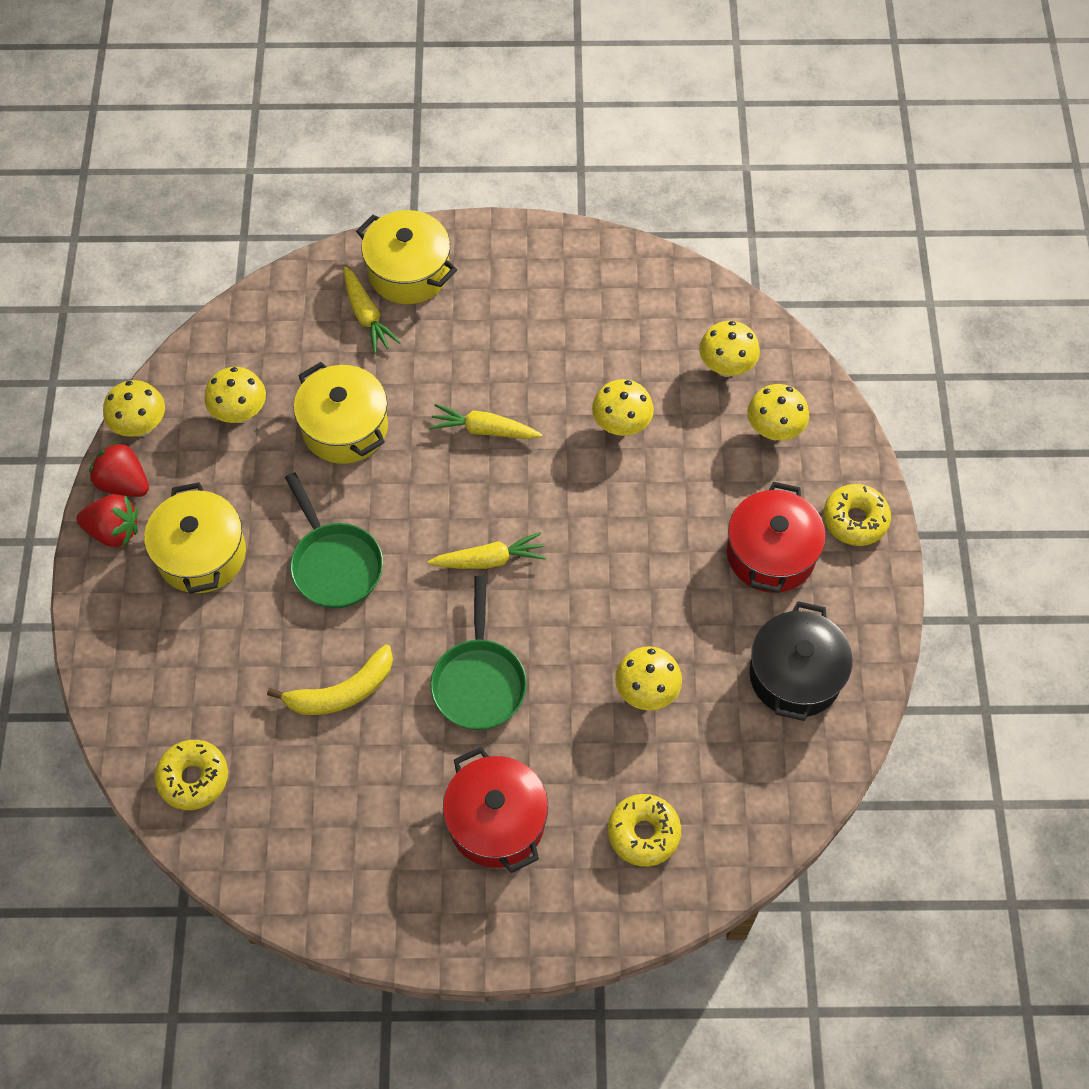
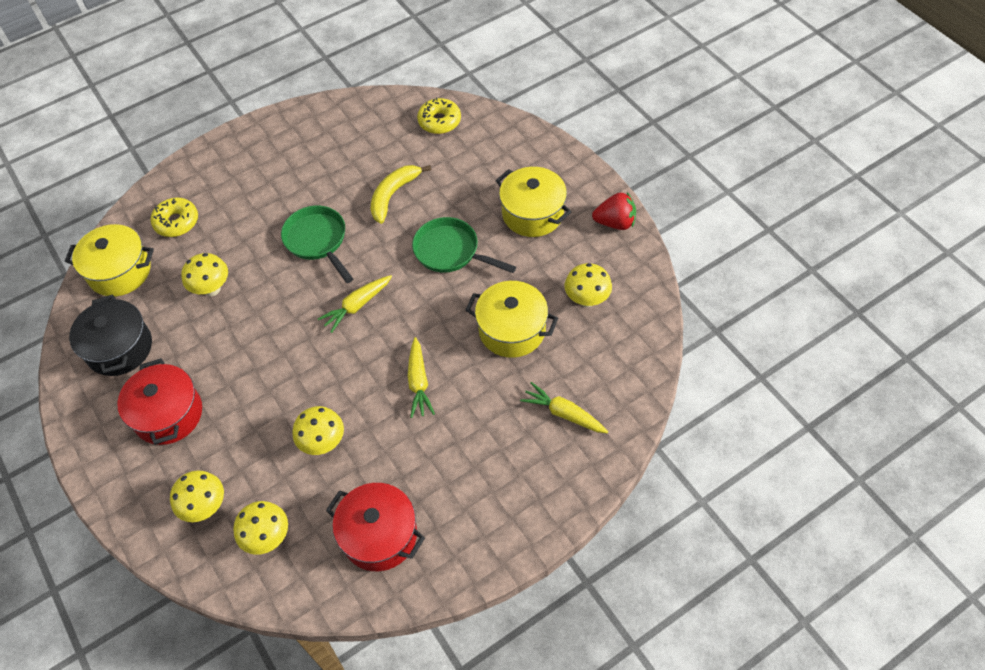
camera: 150 degrees right, 5 degrees down
red strawberry [77,494,138,547] -> none
yellow mushroom [103,380,165,437] -> none
yellow pot [356,210,457,304] -> yellow pot moved to [65,224,154,296]
yellow carrot [429,404,542,439] -> yellow carrot turned 105 degrees clockwise [407,337,435,418]
red pot [443,747,548,873] -> red pot moved to [326,483,425,571]
yellow donut [823,484,891,546] -> none

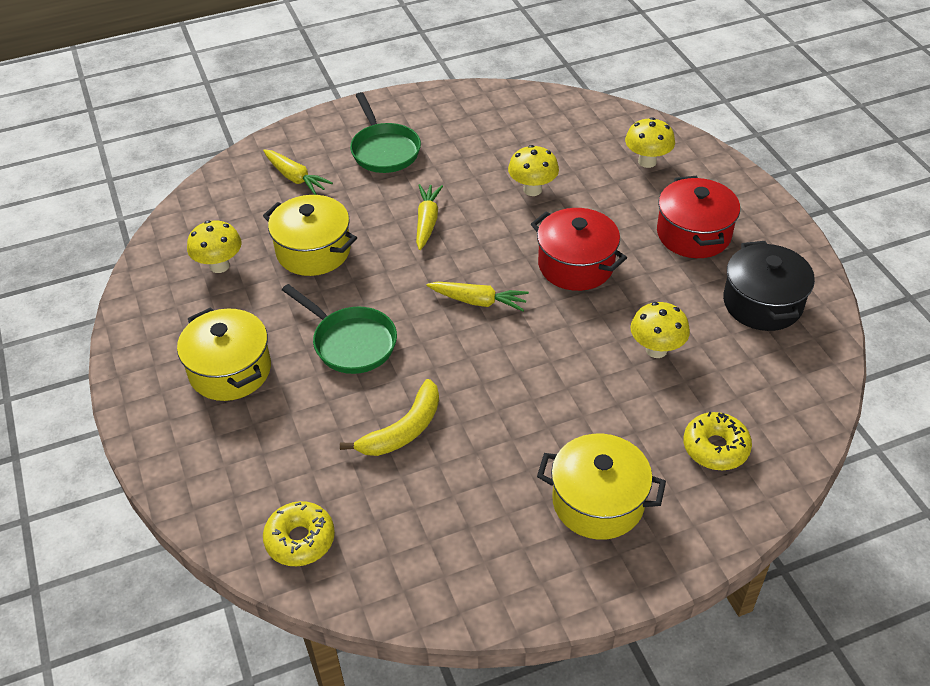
camera: 170 degrees left, 10 degrees down
yellow pot [65,224,154,296] -> yellow pot moved to [537,434,666,540]
yellow mushroom [233,501,288,555] -> none
green pan [281,206,353,283] -> green pan moved to [350,92,421,173]
yellow carrot [318,275,392,333] -> yellow carrot turned 45 degrees clockwise [426,282,529,312]
red pot [326,483,425,571] -> red pot moved to [531,208,627,291]
red strawberry [592,192,636,230] -> none

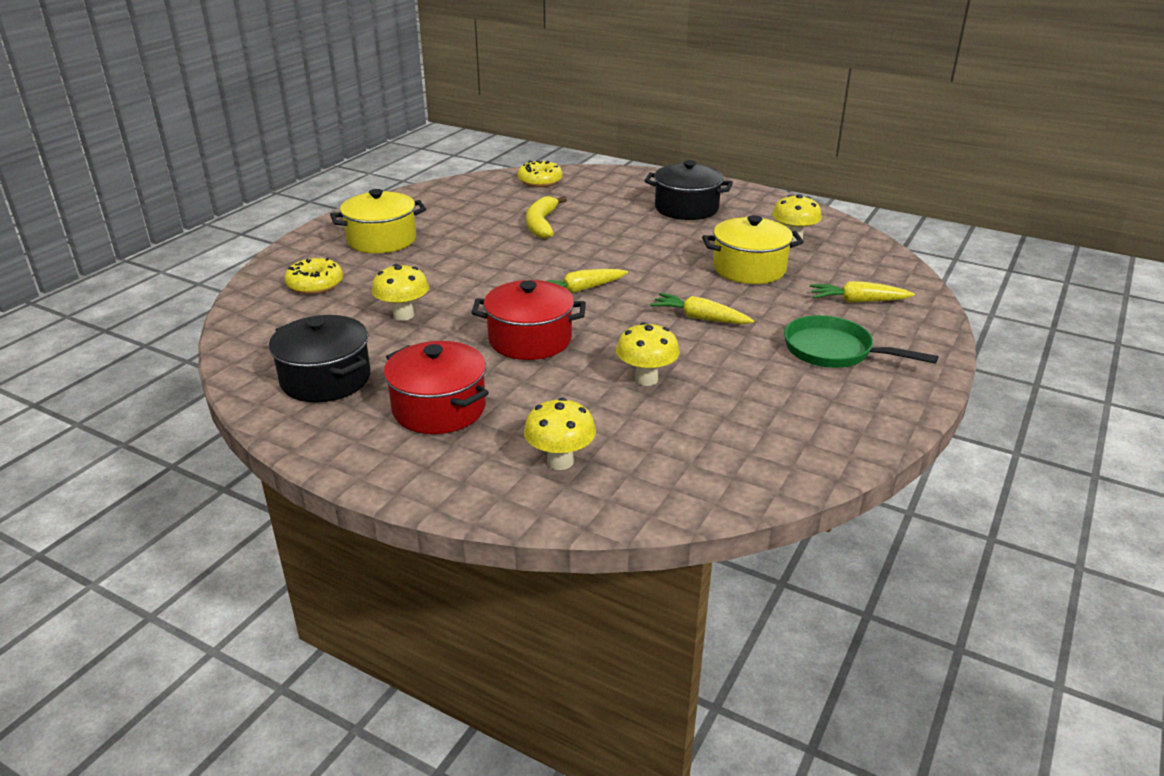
camera: 140 degrees right, 15 degrees down
yellow pot [177,307,271,401] -> black pot [644,160,733,220]
green pan [282,284,397,374] -> none
yellow carrot [416,184,443,250] -> yellow carrot turned 150 degrees clockwise [650,293,754,324]

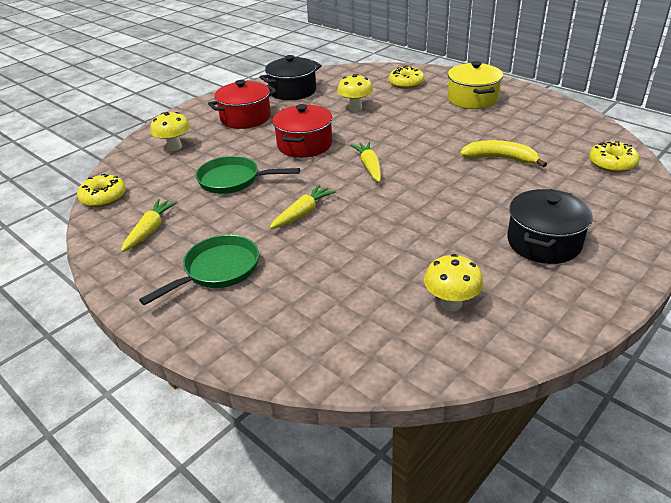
camera: 105 degrees right, 5 degrees up
yellow mushroom [616,322,680,386] -> green pan [196,156,300,194]
yellow pot [702,215,804,284] -> none
yellow carrot [810,281,915,303] -> yellow carrot moved to [121,199,178,252]
none -> yellow donut [77,174,126,207]

